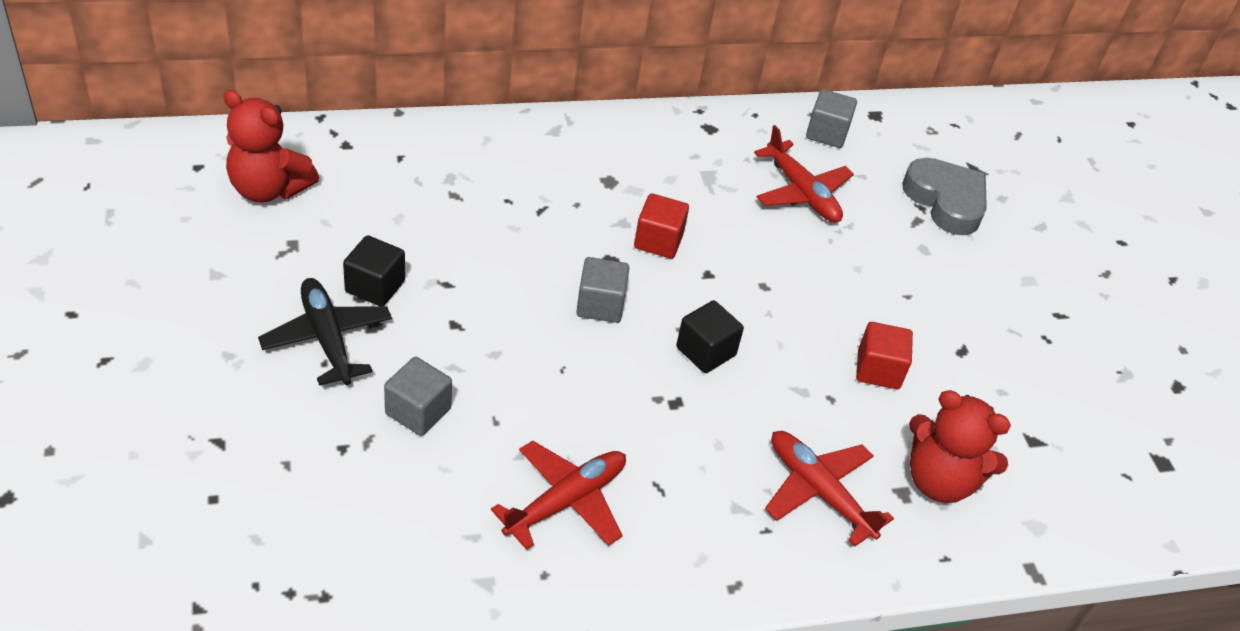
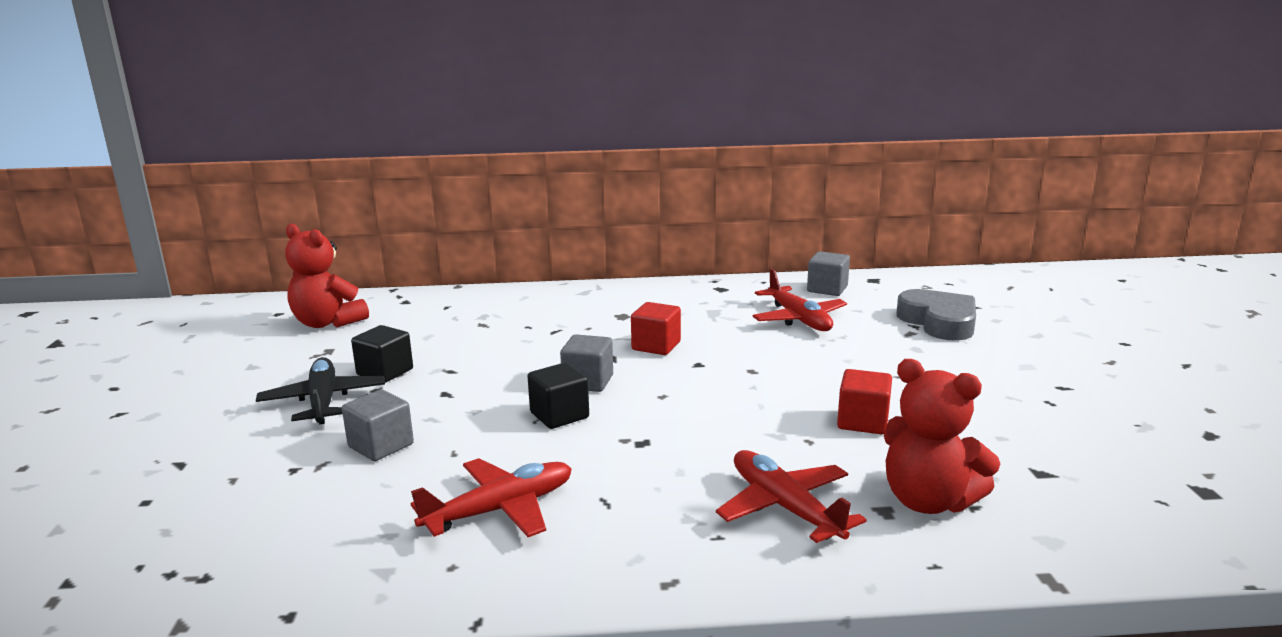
camera: 15 degrees right, 25 degrees down
black cube [676,300,744,373] -> black cube moved to [528,363,589,429]

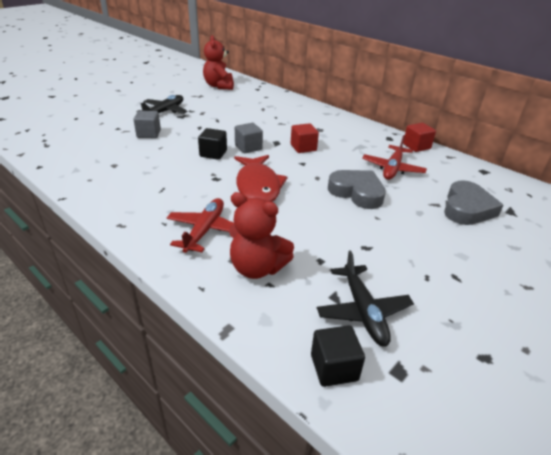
camera: 45 degrees right, 15 degrees up
black cube [351,325,413,383] -> black cube moved to [311,325,365,387]
red plane [411,458,572,537] -> none
grey cube [807,251,850,296] -> none
red cube [837,369,892,434] -> red cube moved to [403,123,436,152]
red teddy bear [884,359,1000,514] -> red teddy bear turned 60 degrees counterclockwise [229,192,294,279]
none -> red fish [234,155,287,202]
none -> black plane [317,250,414,346]
none -> grey heart [328,170,386,209]

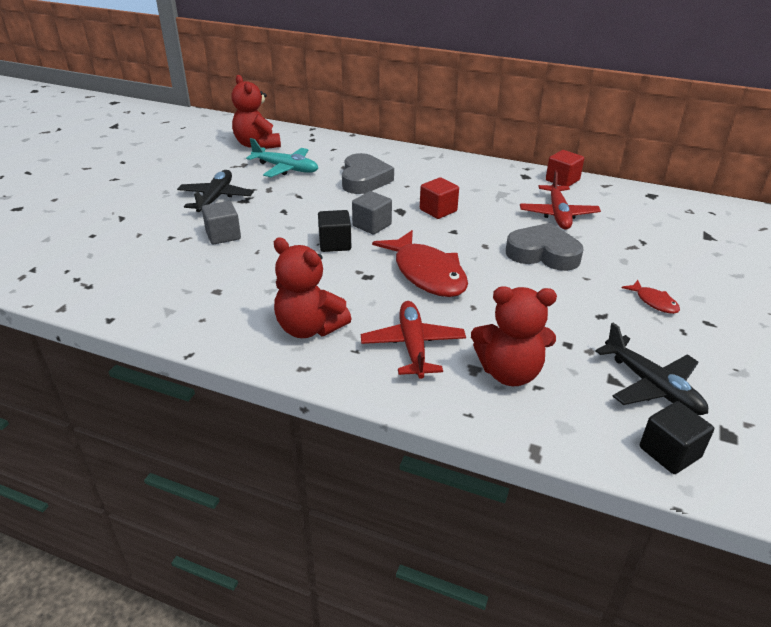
camera: 20 degrees left, 0 degrees up
grey heart [444,180,503,225] -> grey heart moved to [342,153,394,194]
none -> turquoise plane [246,138,318,177]
none -> red teddy bear [274,237,352,338]
none -> red fish [622,280,680,314]

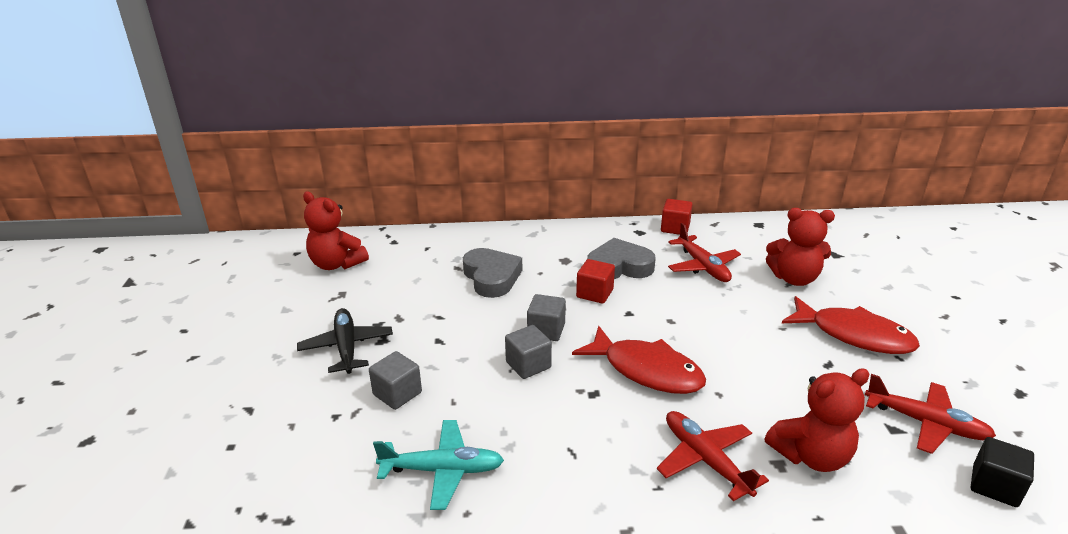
camera: 25 degrees left, 5 degrees down
turquoise plane [246,138,318,177] -> turquoise plane moved to [373,420,504,510]
red teddy bear [274,237,352,338] -> red teddy bear moved to [766,208,835,286]
black cube [318,210,351,252] -> grey cube [505,325,552,379]
grey heart [506,223,584,271] -> grey heart moved to [587,238,656,280]
black plane [596,323,708,415] -> red plane [865,374,996,454]
red fish [622,280,680,314] -> red fish [782,296,920,354], size x2.18

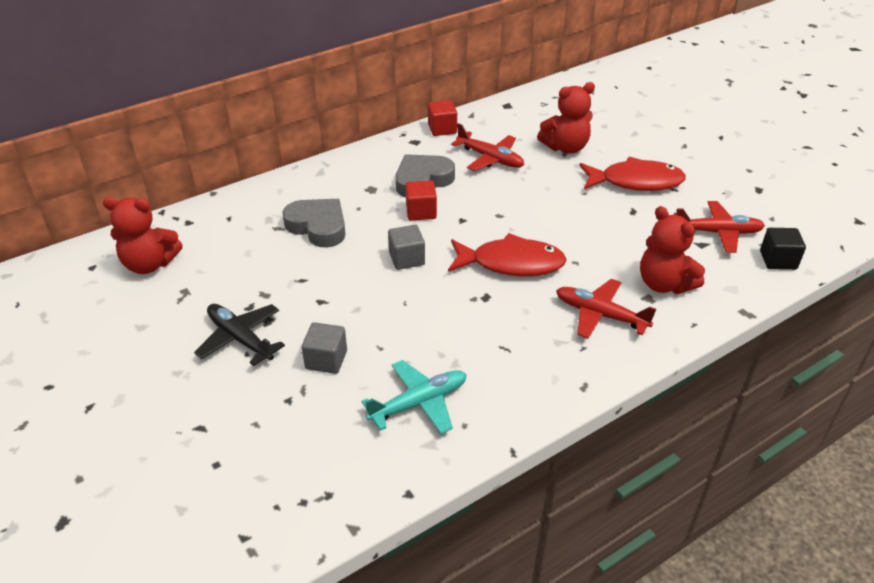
camera: 30 degrees left, 10 degrees up
grey cube [505,325,552,379] -> none
red teddy bear [765,368,869,472] -> red teddy bear turned 105 degrees clockwise [640,206,705,294]

